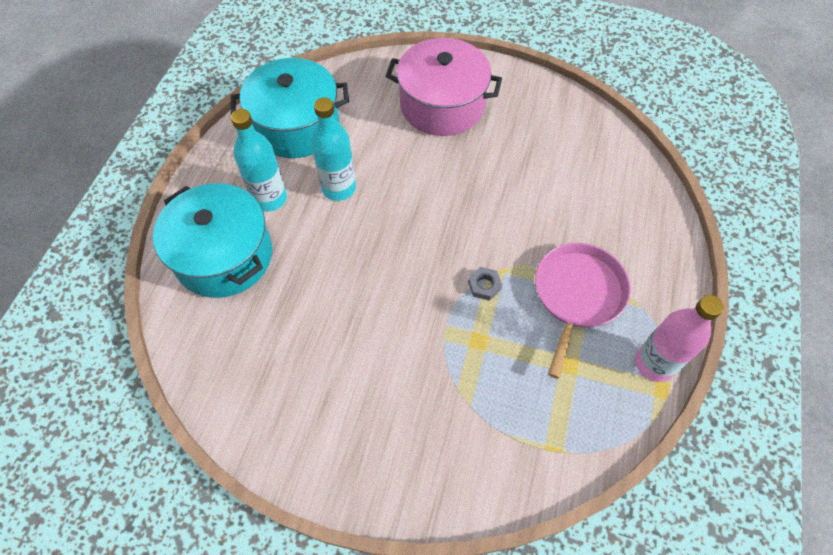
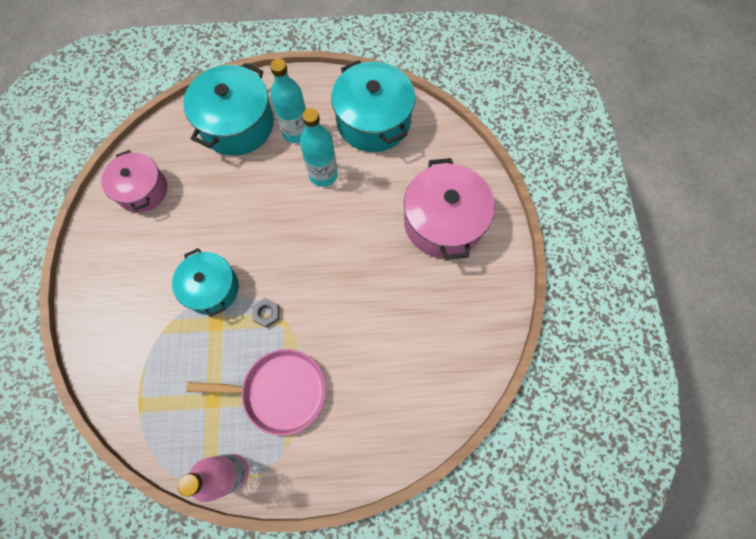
camera: 70 degrees right, 10 degrees up
none -> pink pot [101,150,167,213]
none -> turquoise pot [172,248,239,317]

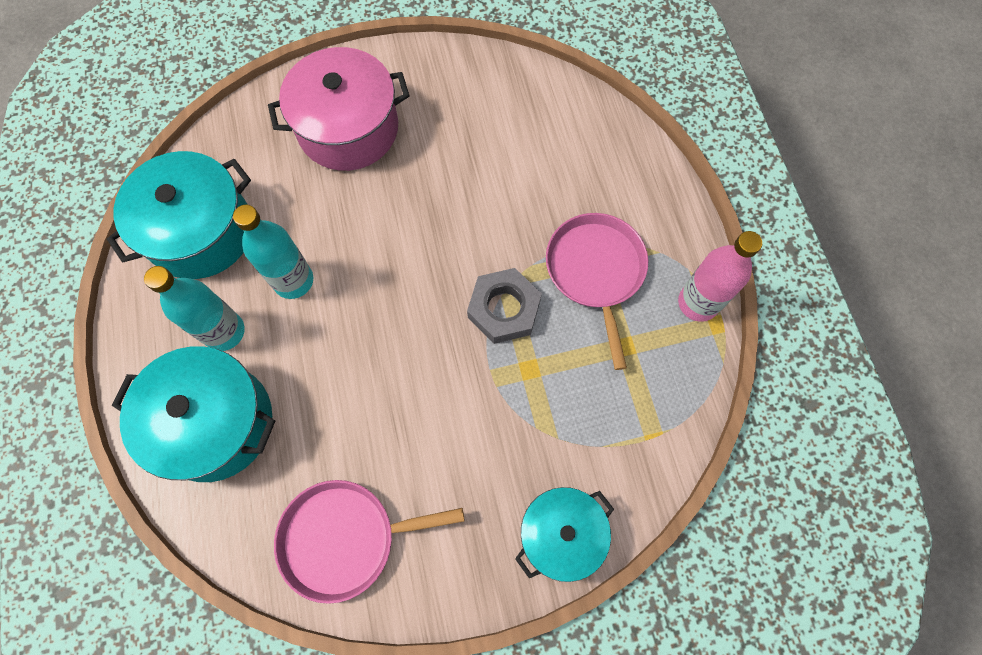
camera: 100 degrees left, 0 degrees up
pink pot [101,150,167,213] -> pink pan [274,480,465,604]
turquoise pot [172,248,239,317] -> turquoise pot moved to [515,487,614,582]
grey nut [252,298,279,328] -> grey nut [467,268,542,344], size x1.98

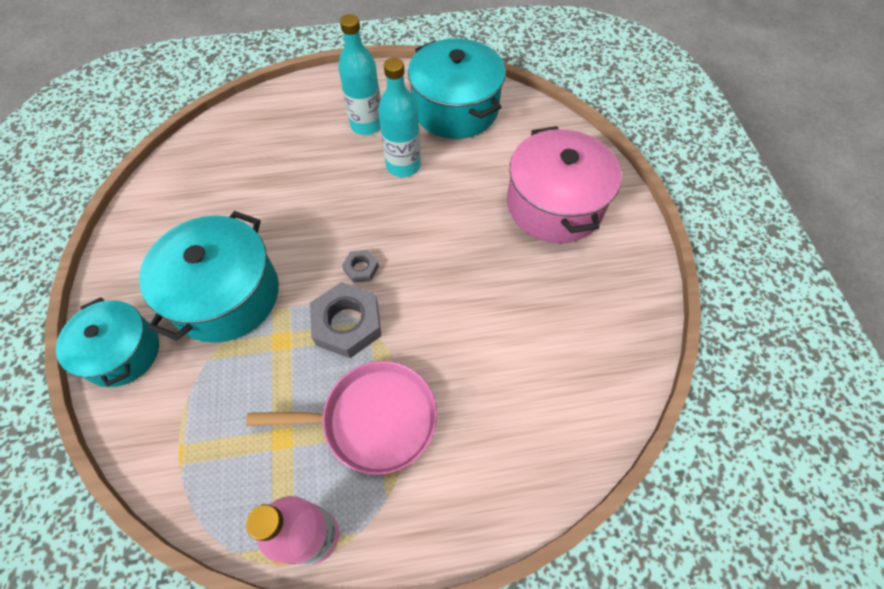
camera: 95 degrees right, 10 degrees down
turquoise pot [112,346,275,482] -> turquoise pot moved to [139,211,279,343]
pink pan [274,480,465,604] -> none
none -> grey nut [342,250,379,283]

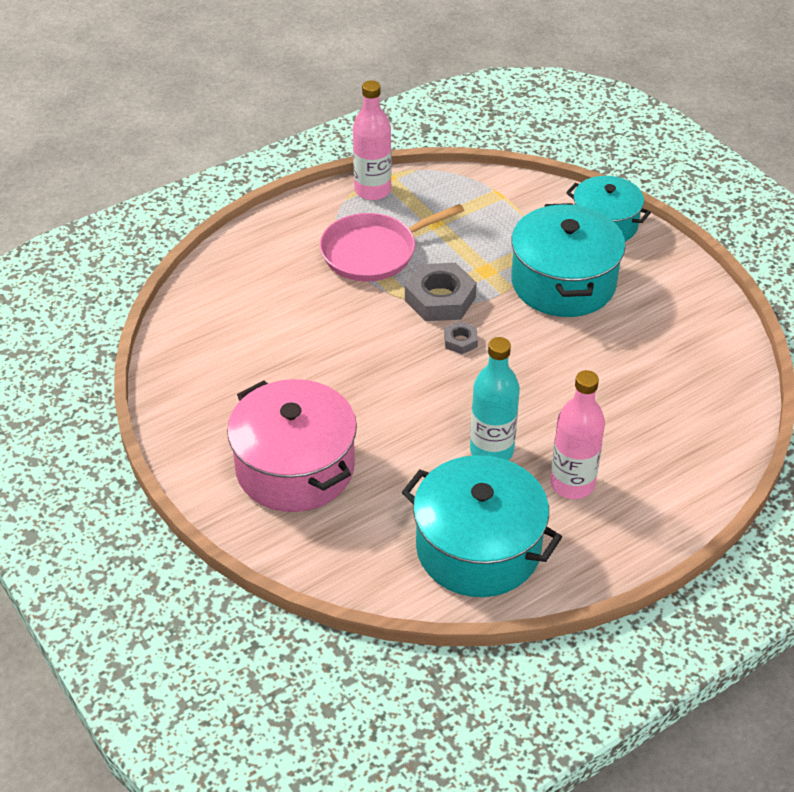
camera: 155 degrees right, 15 degrees down
turquoise bottle [338,14,381,135] -> pink bottle [550,370,605,499]

